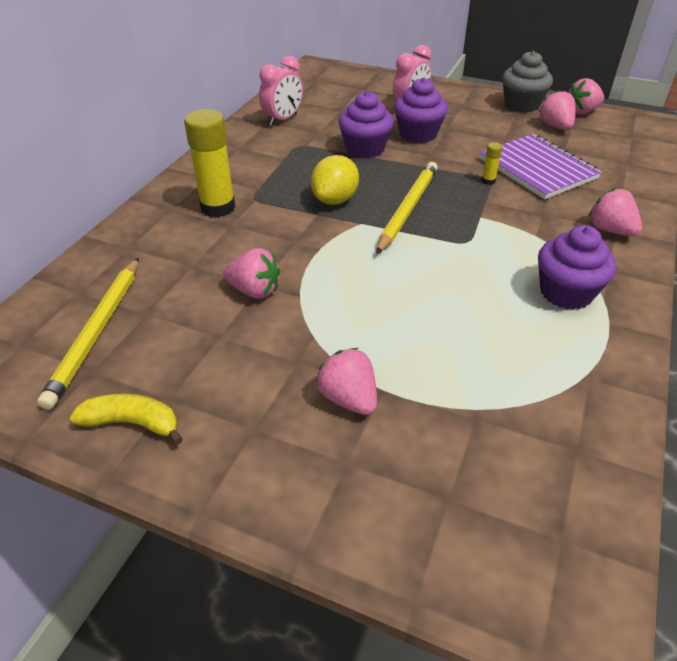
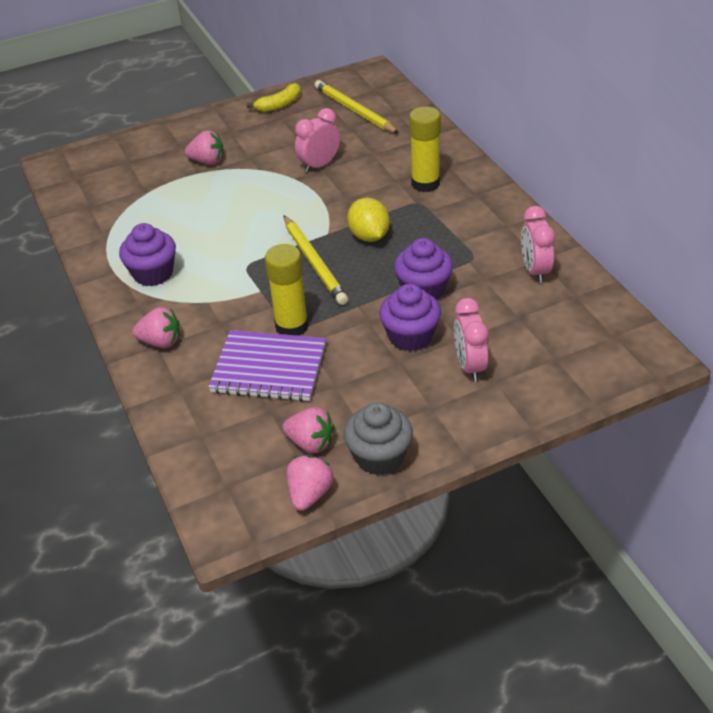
camera: 135 degrees right, 0 degrees up
pink strawberry [223,248,280,299] -> pink clock [295,108,340,173]
yellow glue stick [482,142,503,185] -> yellow glue stick [265,244,309,336], size x2.33

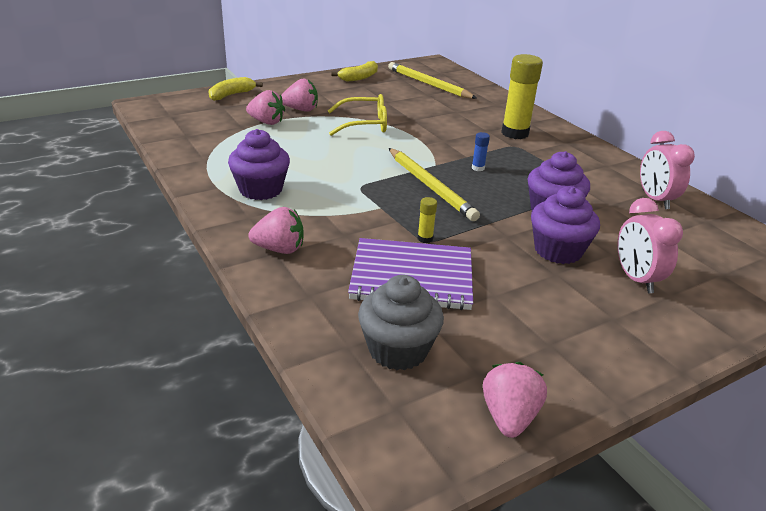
camera: 10 degrees left, 10 degrees down
yellow glue stick [265,244,309,336] -> yellow glue stick [418,197,437,243], size x0.43
pink strawberry [282,407,335,453] -> pink strawberry moved to [246,90,285,125]
pink clock [295,108,340,173] -> none
grey cupcake [344,402,413,475] -> grey cupcake moved to [358,275,444,370]
yellow lemon [347,198,390,242] -> blue glue stick [472,132,490,171]
none -> yellow banana [209,77,263,101]
none -> yellow glasses [328,94,387,136]

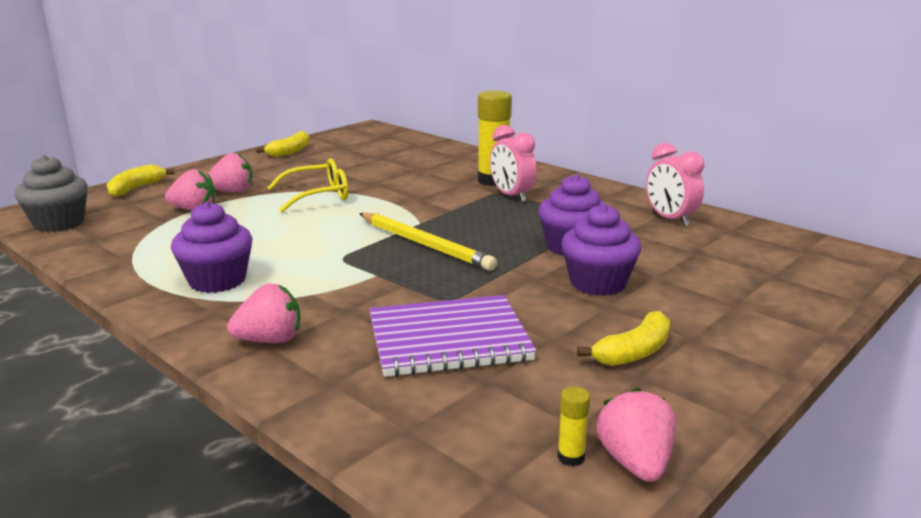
camera: 15 degrees left, 10 degrees down
grey cupcake [358,275,444,370] -> grey cupcake moved to [15,155,88,232]
yellow pencil [388,62,477,99] -> none
yellow glue stick [418,197,437,243] -> yellow glue stick moved to [557,386,590,466]
blue glue stick [472,132,490,171] -> none
pink clock [617,198,683,293] -> pink clock moved to [490,125,537,202]
none -> yellow banana [577,311,670,366]

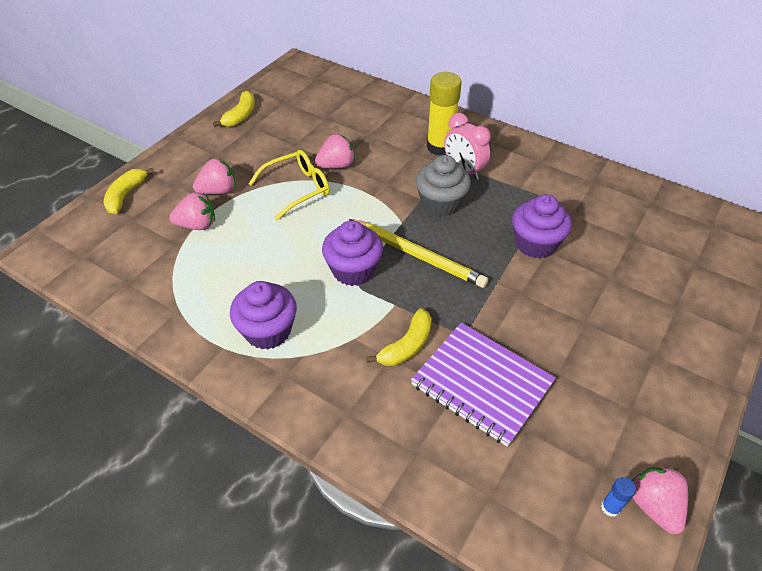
camera: 10 degrees left, 25 degrees up
grey cupcake [15,155,88,232] -> grey cupcake moved to [416,155,471,217]
pink strawberry [227,283,300,343] -> pink strawberry moved to [315,134,355,169]
purple notebook [369,295,537,377] -> purple notebook turned 60 degrees clockwise [411,322,556,447]
yellow glue stick [557,386,590,466] -> blue glue stick [601,477,636,517]
purple cupcake [561,204,641,296] -> purple cupcake moved to [322,220,383,286]
yellow banana [577,311,670,366] -> yellow banana moved to [366,308,432,366]
pink clock [646,143,704,226] -> none

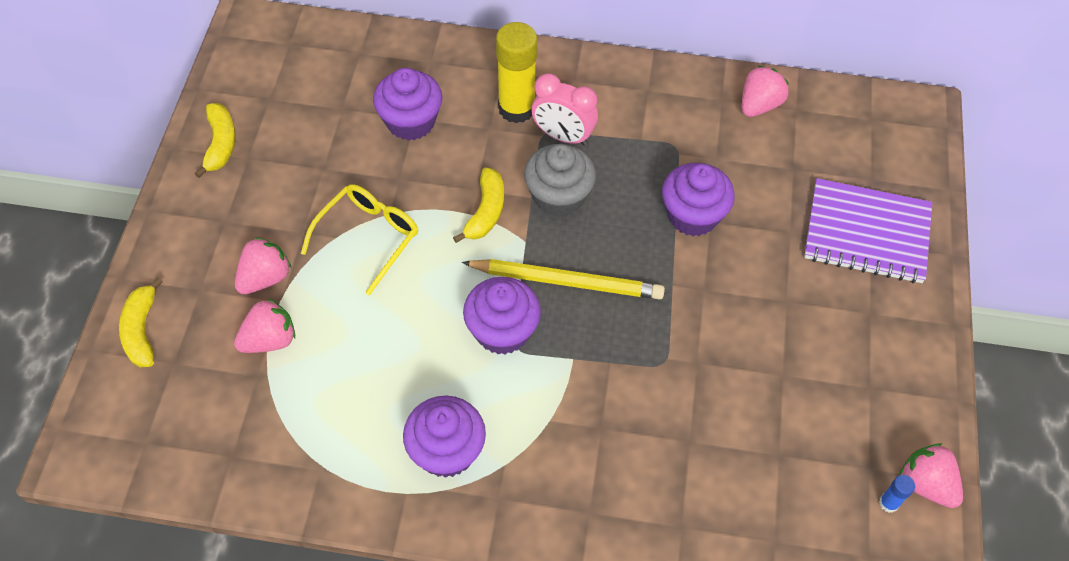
camera: 25 degrees left, 10 degrees up
pink strawberry [315,134,355,169] -> pink strawberry moved to [742,65,789,117]
yellow banana [366,308,432,366] -> yellow banana moved to [453,168,504,243]
purple notebook [411,322,556,447] -> purple notebook moved to [804,178,932,283]
none -> purple cupcake [373,68,442,141]

